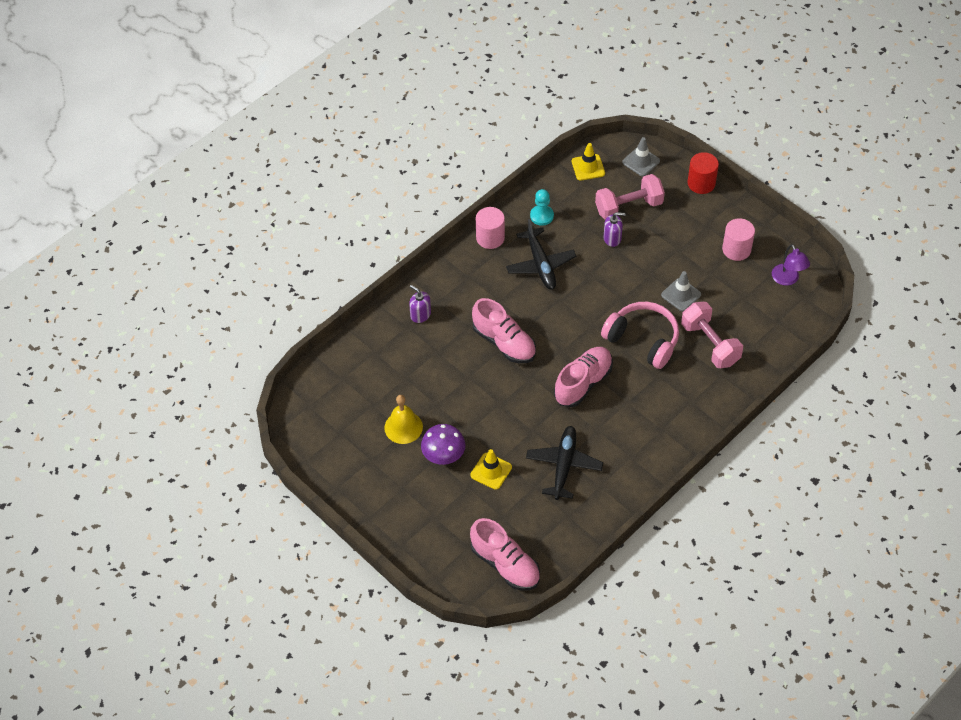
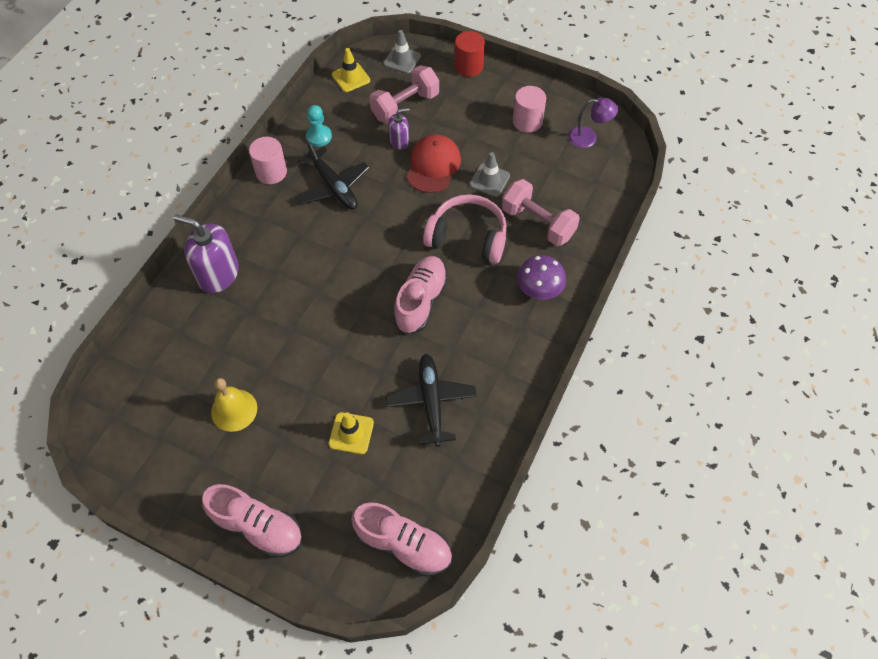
camera: 20 degrees left, 5 degrees up
purple soap dispenser [409,285,431,323] -> purple soap dispenser [174,215,239,293], size x1.85
purple mushroom [421,424,466,465] -> purple mushroom moved to [517,255,566,300]
pink shoe [472,298,536,363] -> pink shoe moved to [202,484,303,558]
purple lamp [772,244,810,286] -> purple lamp turned 45 degrees counterclockwise [568,97,618,148]
none -> red cap [407,134,461,193]

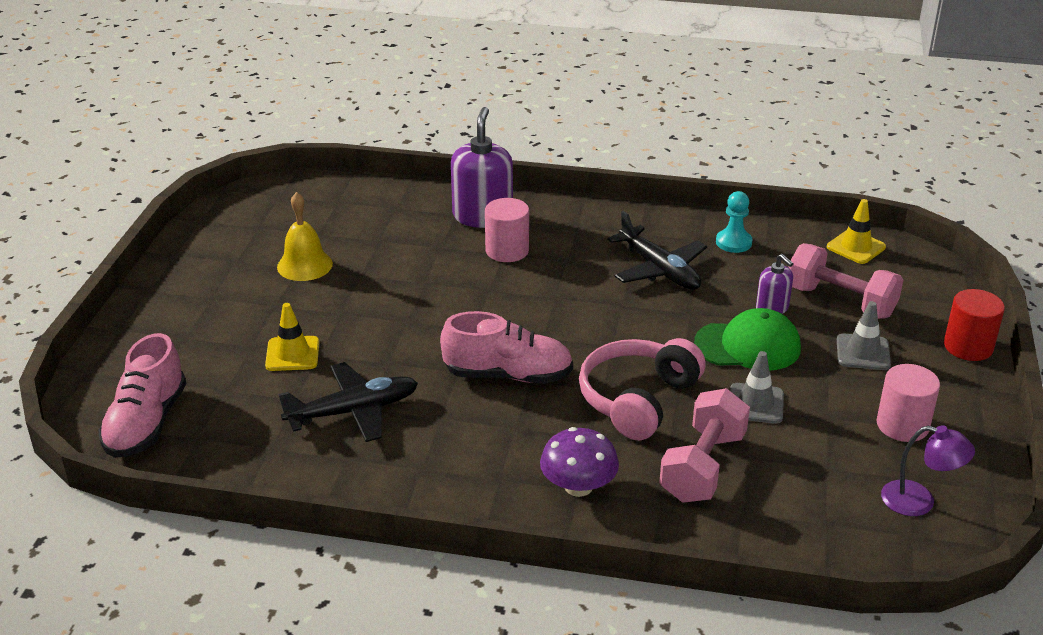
camera: 75 degrees right, 25 degrees down
pink shoe [202,484,303,558] -> none
pink cylinder [249,137,287,184] -> pink cylinder moved to [485,198,529,262]
black plane [298,140,369,210] -> black plane turned 75 degrees counterclockwise [607,211,707,290]
grey traffic cone [383,30,421,74] -> grey traffic cone moved to [837,301,891,370]
red cap [407,134,461,193] -> green cap [694,308,801,370]
pink headphones [423,194,507,264] -> pink headphones turned 150 degrees counterclockwise [579,338,706,440]
purple lamp [568,97,618,148] -> purple lamp turned 60 degrees counterclockwise [881,426,975,516]

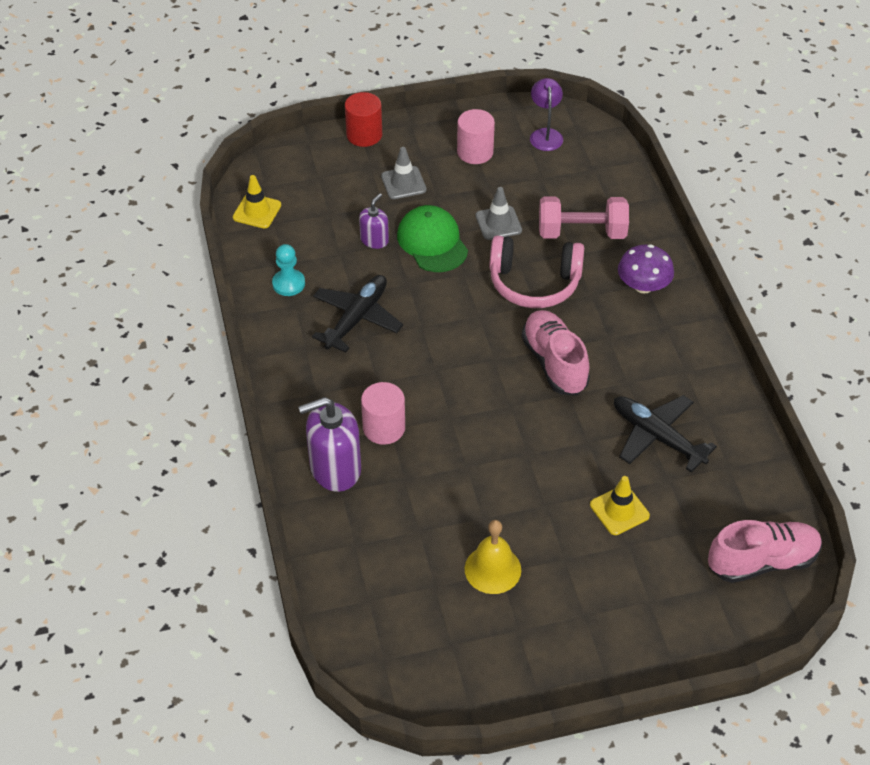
camera: 115 degrees left, 15 degrees up
pink dumbbell [788,243,903,319] -> none

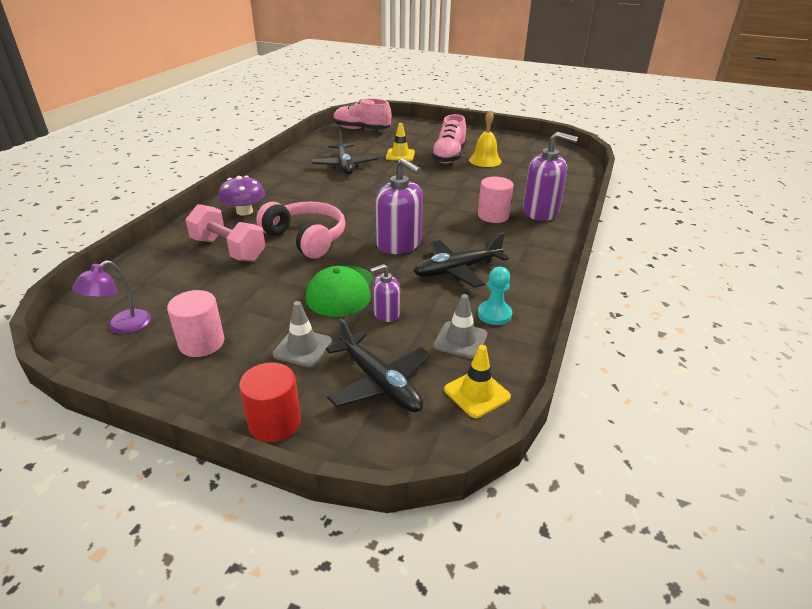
camera: 145 degrees left, 15 degrees down
grey traffic cone [476,187,522,240] -> grey traffic cone moved to [434,294,487,359]
pink shoe [522,310,590,395] -> pink shoe moved to [431,114,466,164]
none -> black plane [325,318,431,412]
none -> purple soap dispenser [376,158,423,254]

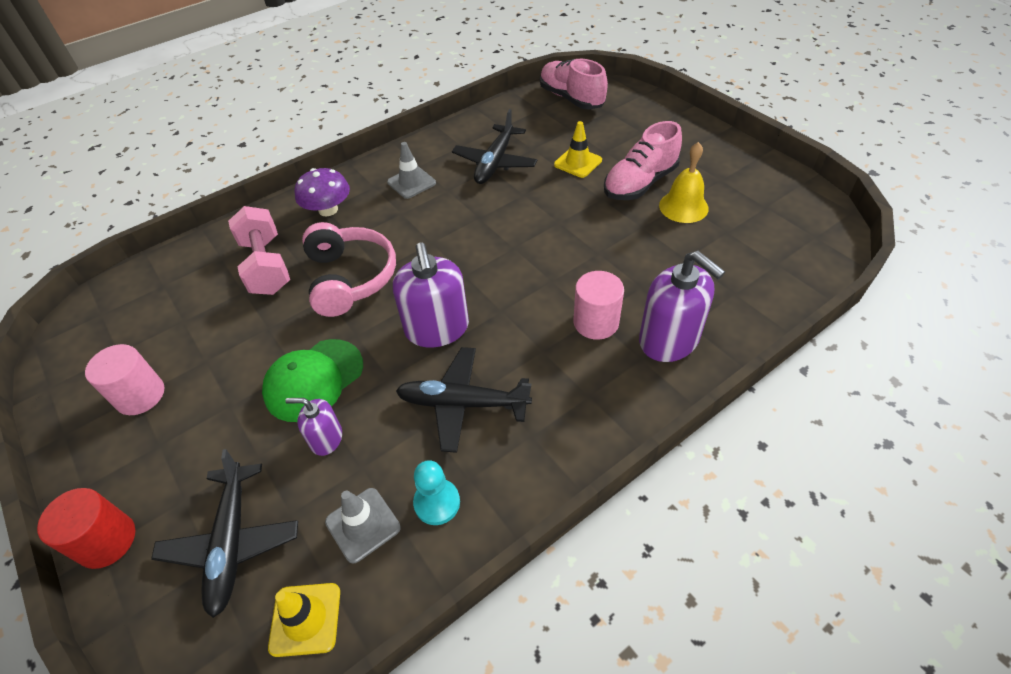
camera: 35 degrees right, 15 degrees up
purple lamp [72,261,151,334] -> none
grey traffic cone [272,301,332,367] -> grey traffic cone moved to [387,142,436,199]

